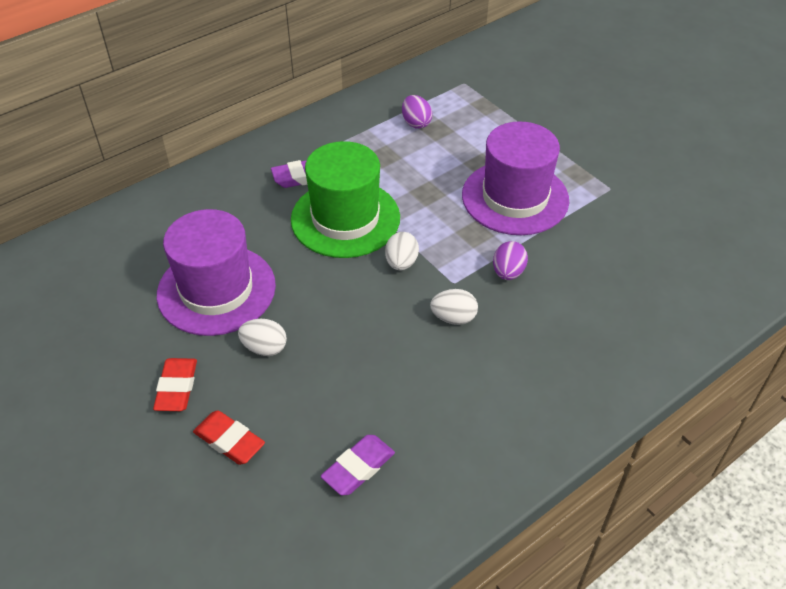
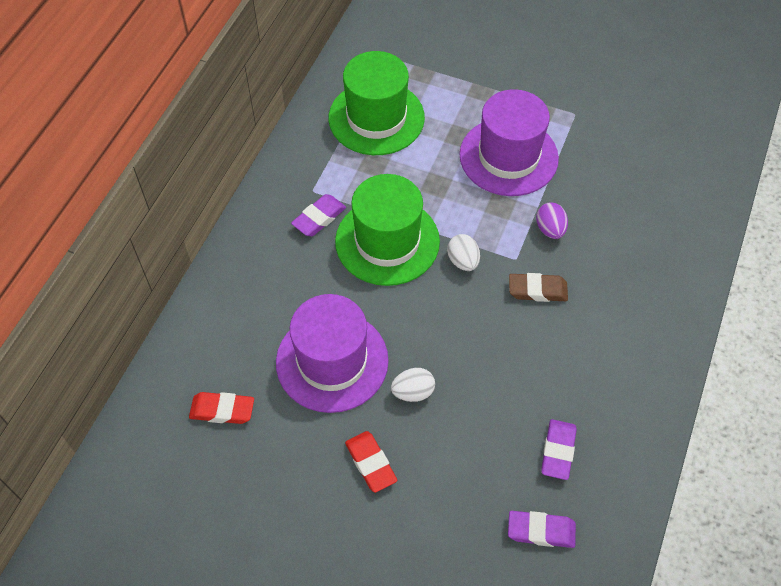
camera: 30 degrees left, 10 degrees up
red eraser [193,410,265,465] -> red eraser moved to [189,392,254,424]
purple egg [402,95,432,129] -> green hat [329,51,425,155]
white egg [430,289,478,325] -> brown eraser [509,273,568,302]
none -> purple eraser [508,511,576,548]

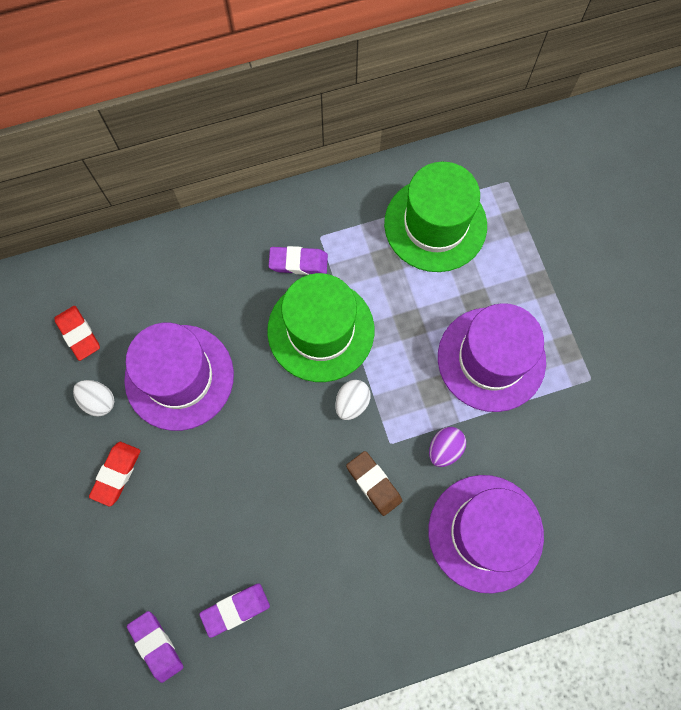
camera: 50 degrees right, 15 degrees up
white egg [391,368,435,402] -> white egg moved to [73,380,114,417]
none -> purple hat [428,475,544,593]

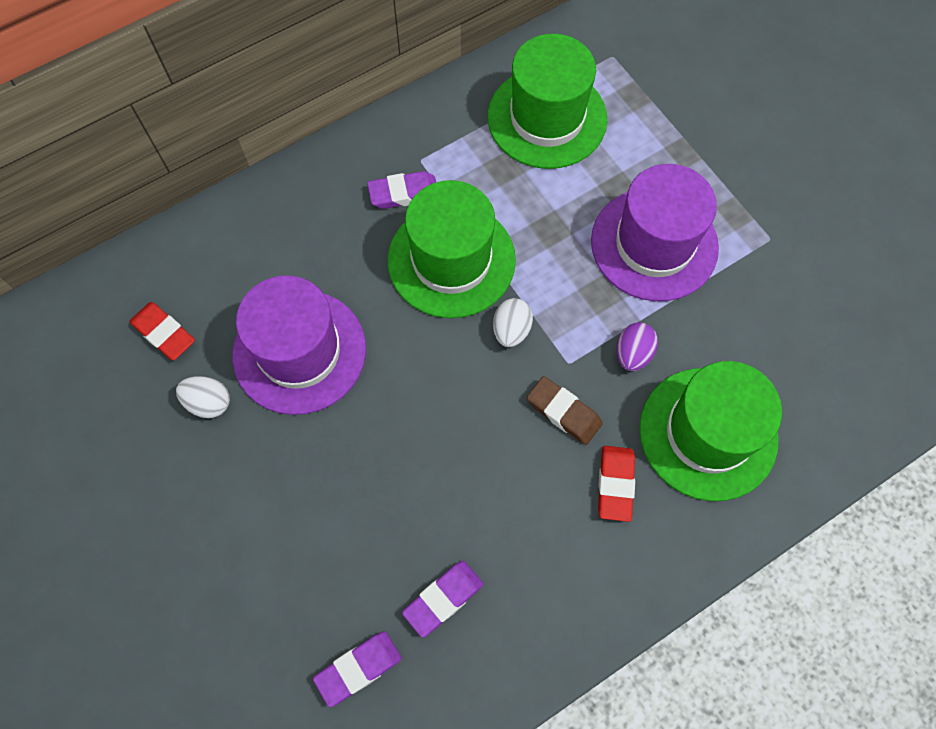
camera: 15 degrees left, 5 degrees down
red eraser [89,442,141,506] -> red eraser moved to [598,446,635,522]
purple eraser [127,611,184,683] -> purple eraser turned 75 degrees counterclockwise [313,631,402,707]
purple hat [428,475,544,593] -> green hat [639,361,782,501]

